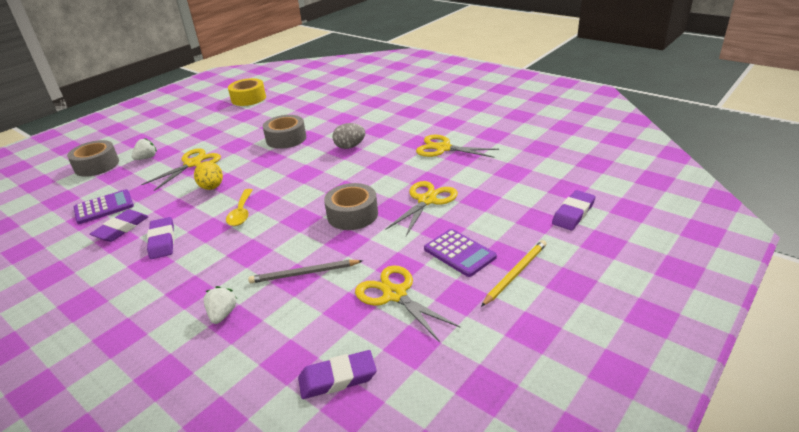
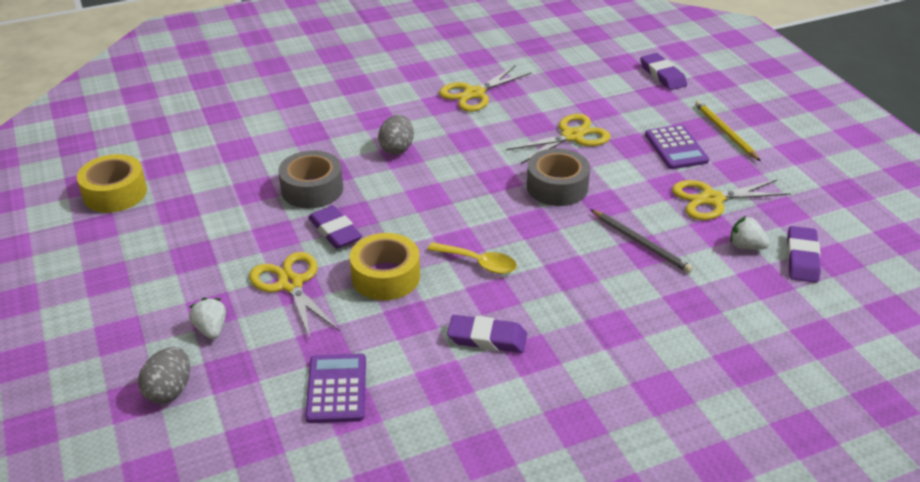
camera: 65 degrees left, 5 degrees up
grey tape [67,140,119,176] -> grey egg [138,347,190,404]
purple eraser [90,209,149,242] -> purple eraser moved to [308,205,362,249]
yellow egg [194,161,223,190] -> yellow tape [350,233,420,300]
white strawberry [204,286,237,324] -> white strawberry moved to [730,216,770,249]
grey pencil [248,260,363,283] -> grey pencil turned 60 degrees counterclockwise [590,209,693,273]
yellow scissors [385,181,458,236] -> yellow scissors turned 90 degrees clockwise [506,114,611,164]
purple calculator [424,229,497,277] -> purple calculator turned 90 degrees clockwise [645,125,709,169]

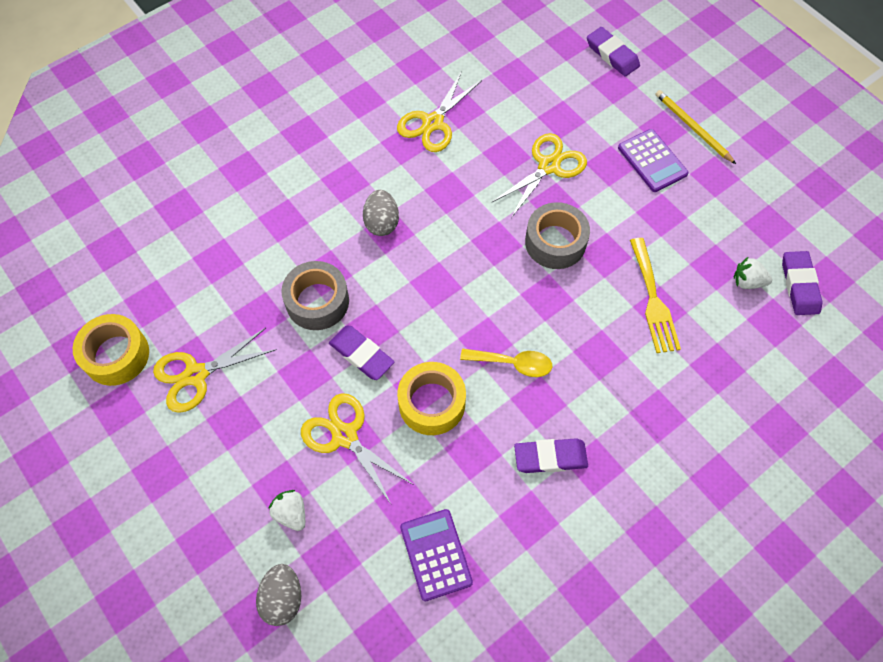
camera: 15 degrees left, 25 degrees up
grey pencil [590,209,693,273] -> yellow fork [630,238,681,353]
yellow scissors [672,179,791,220] -> yellow scissors moved to [153,328,277,413]

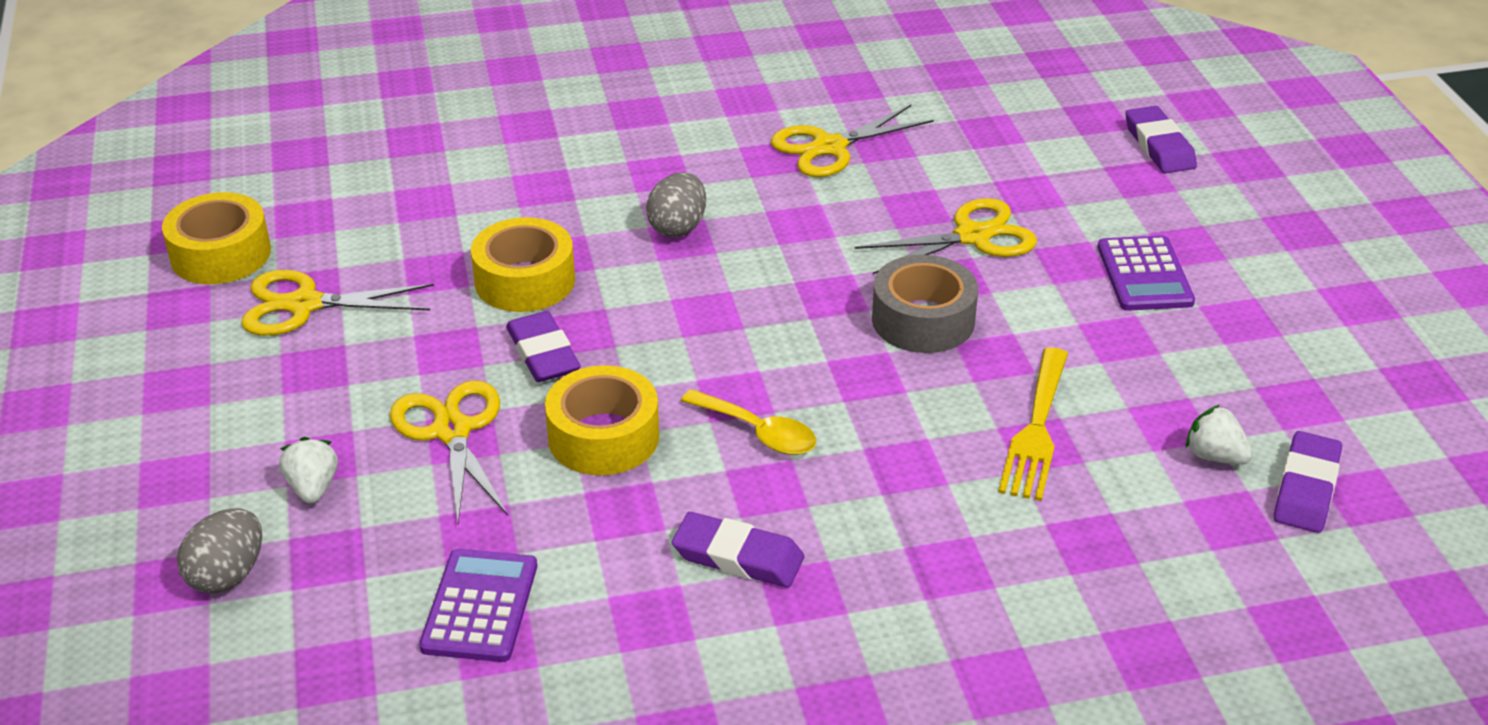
camera: 25 degrees right, 25 degrees down
grey tape [281,261,349,330] -> yellow tape [471,217,575,312]
yellow pencil [656,90,736,164] -> none

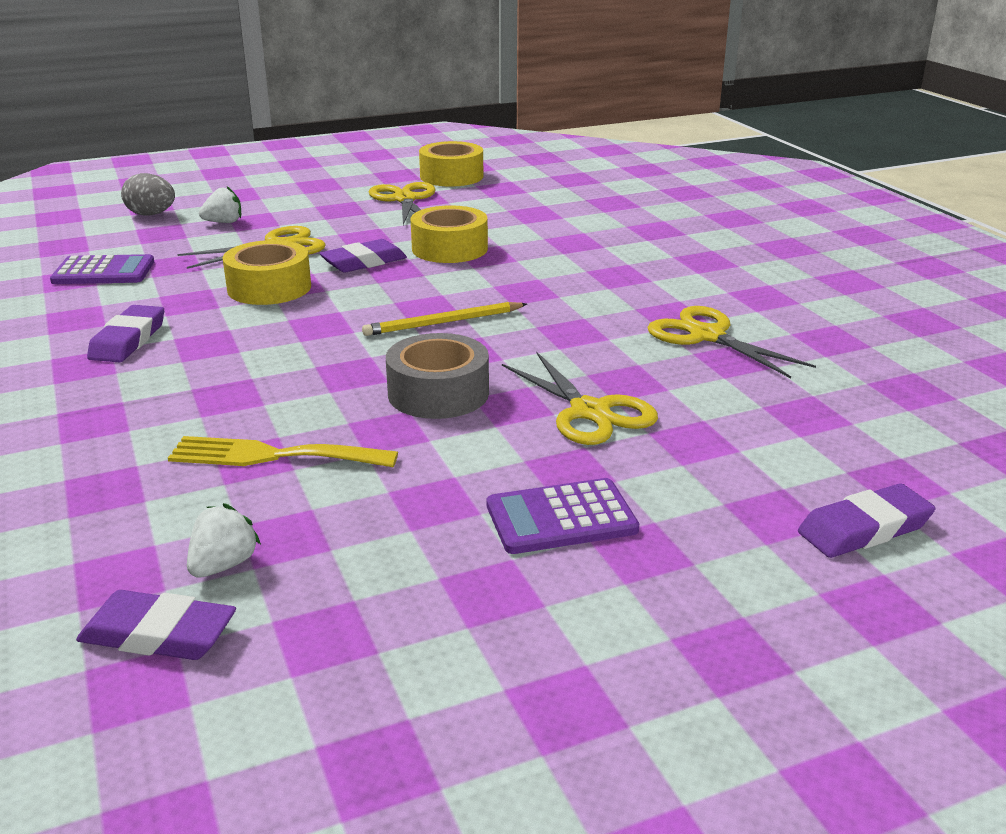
camera: 80 degrees right, 10 degrees down
grey egg [646,172,706,237] -> none
yellow spoon [681,389,816,455] -> none
none -> yellow pencil [362,302,527,336]

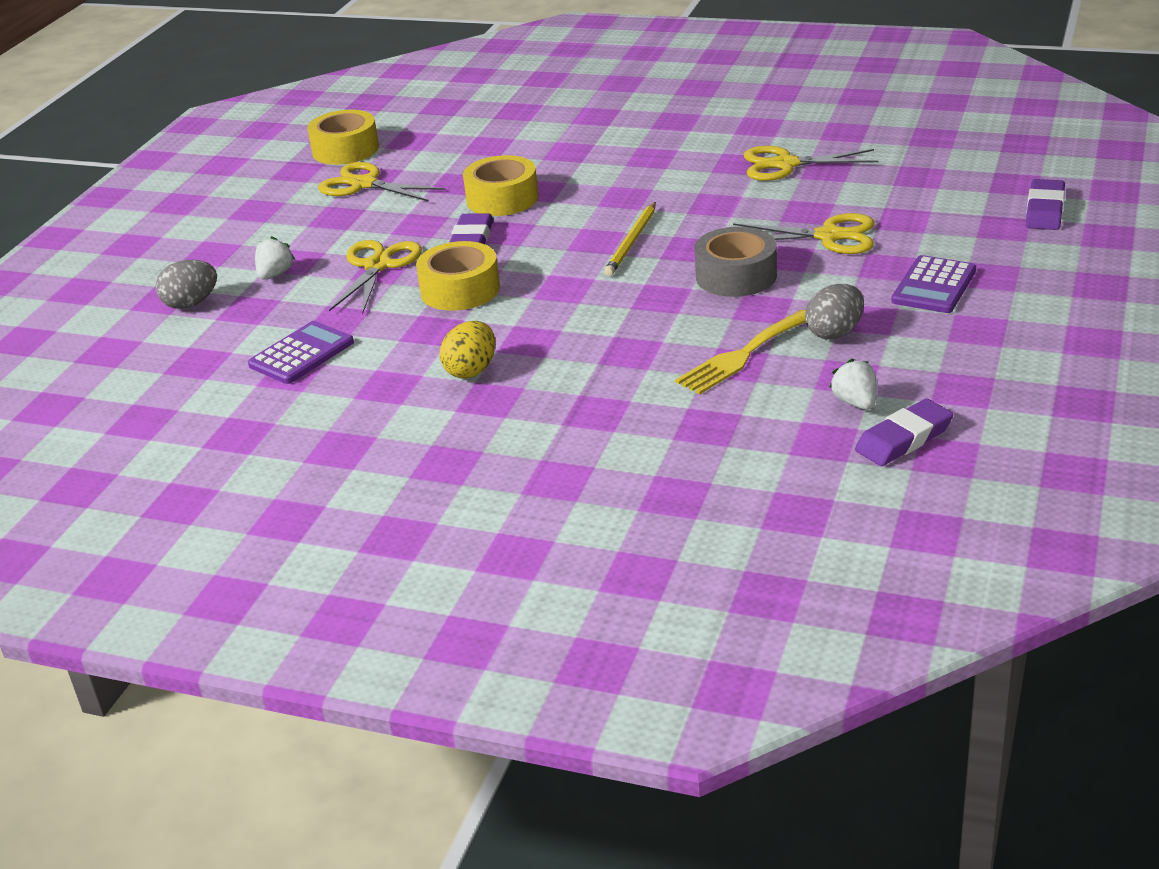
camera: 45 degrees left, 5 degrees up
purple eraser [87,305,164,363] -> yellow egg [440,321,495,379]
none -> grey egg [805,284,864,339]

